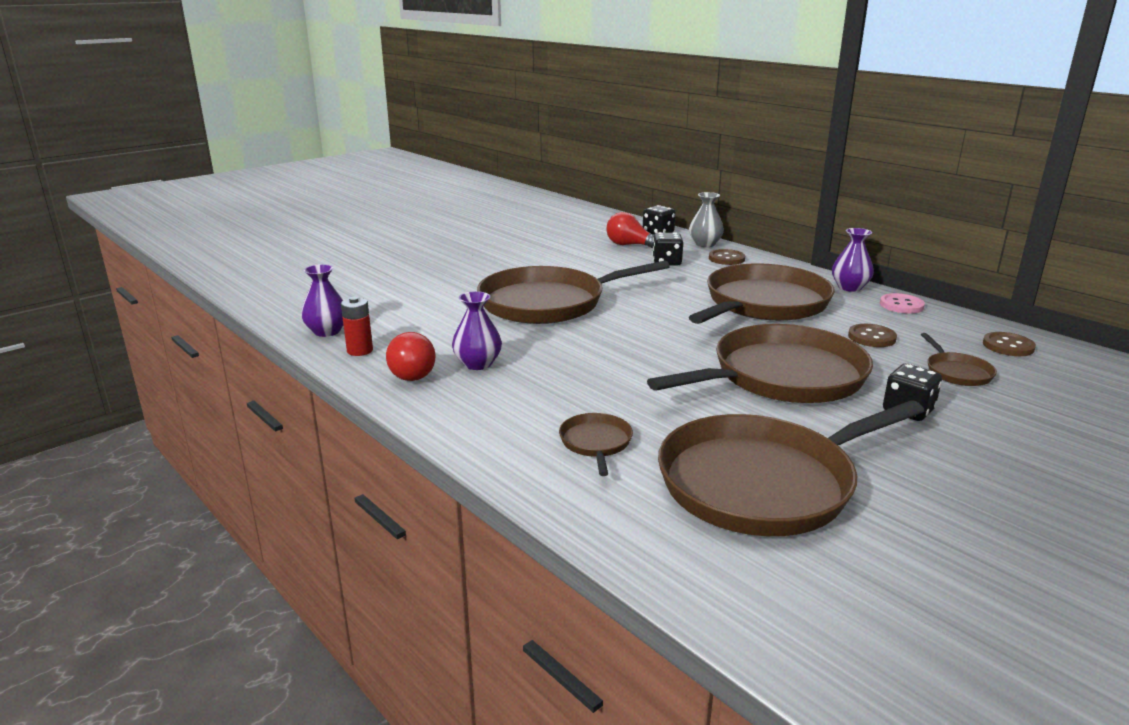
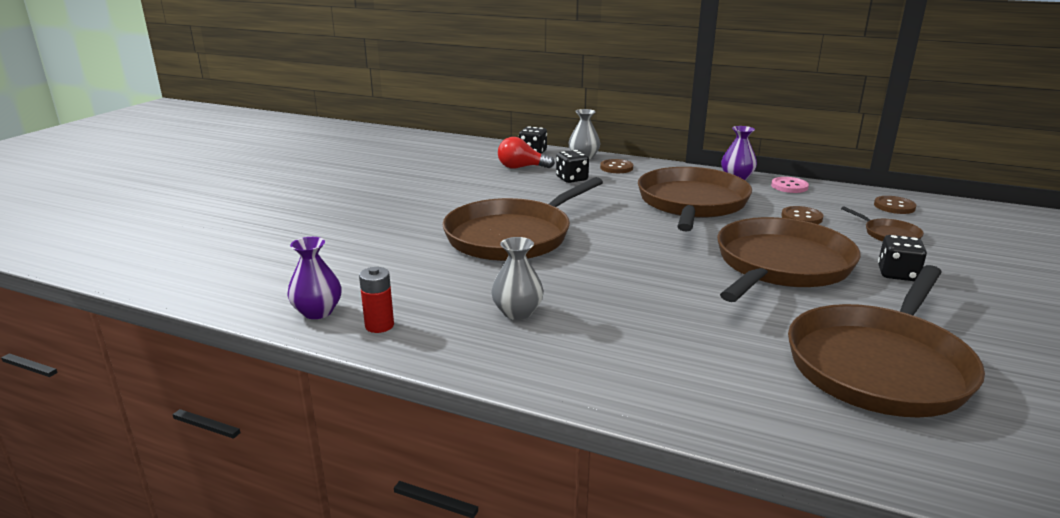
camera: 25 degrees left, 0 degrees up
red light bulb [386,332,435,381] -> none
purple vase [452,291,502,370] -> grey vase [491,237,544,320]
brown pan [559,413,633,476] -> none

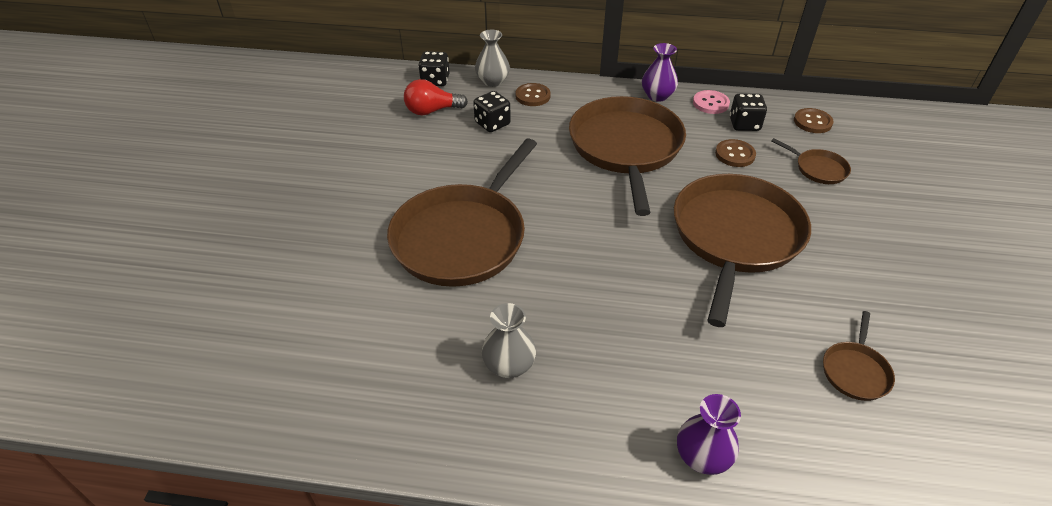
camera: 15 degrees left, 20 degrees up
purple vase [287,237,342,319] -> purple vase moved to [677,394,741,475]
red battery [359,267,394,333] -> none
brown pan [788,265,985,417] -> brown pan [823,311,895,401], size x0.42
black dice [878,235,927,281] -> black dice moved to [730,94,767,131]

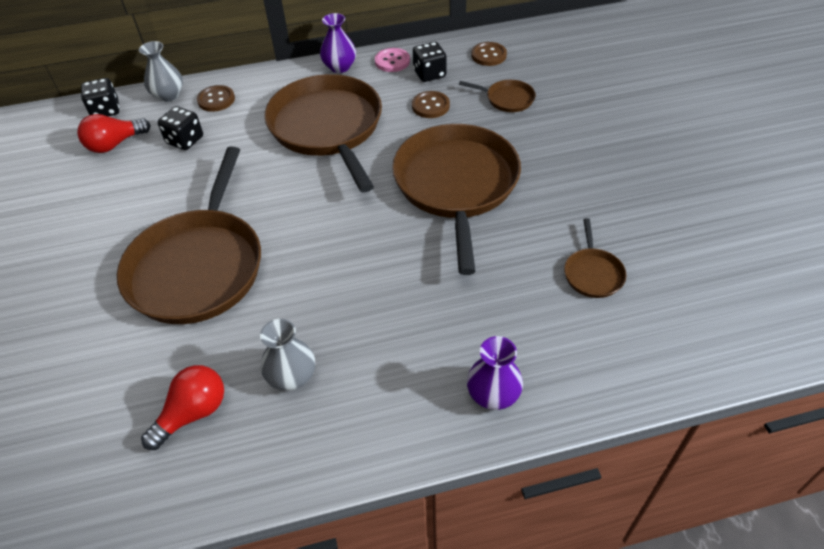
camera: 20 degrees left, 5 degrees up
none -> red light bulb [141,365,224,450]

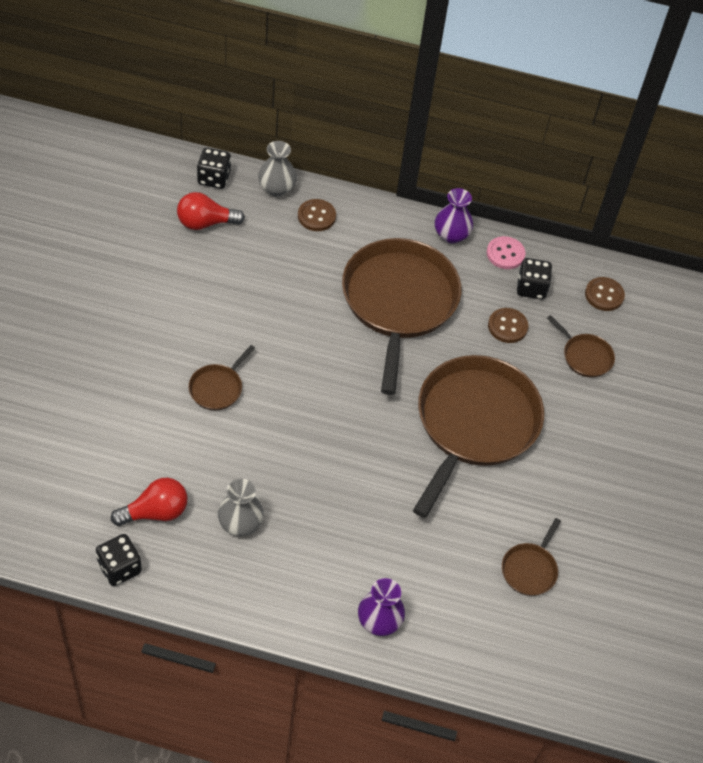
camera: 20 degrees right, 5 degrees up
brown pan [117,147,261,324] -> brown pan [188,345,255,410], size x0.42
black dice [158,106,203,150] -> black dice moved to [96,534,142,586]

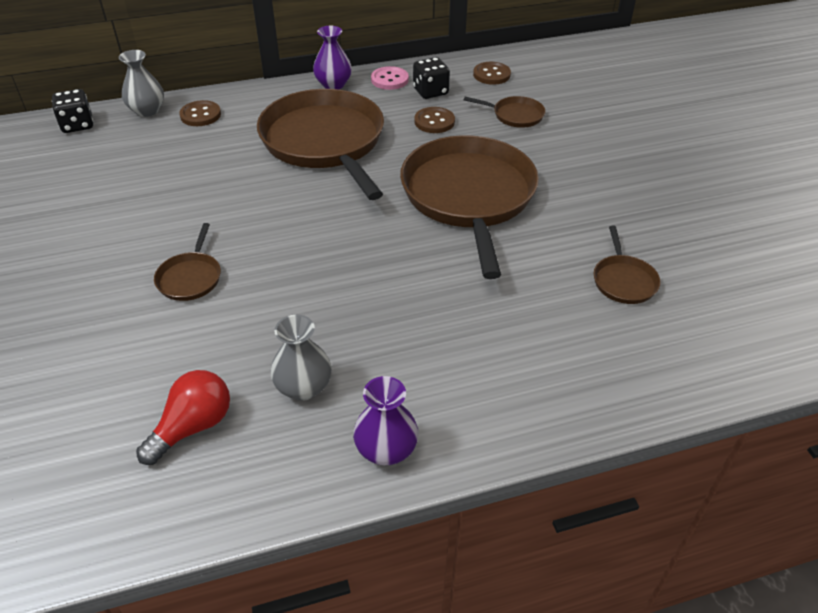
camera: 25 degrees left, 10 degrees down
black dice [96,534,142,586] -> none
red light bulb [177,192,245,230] -> none
purple vase [358,578,405,636] -> purple vase moved to [353,376,419,465]

